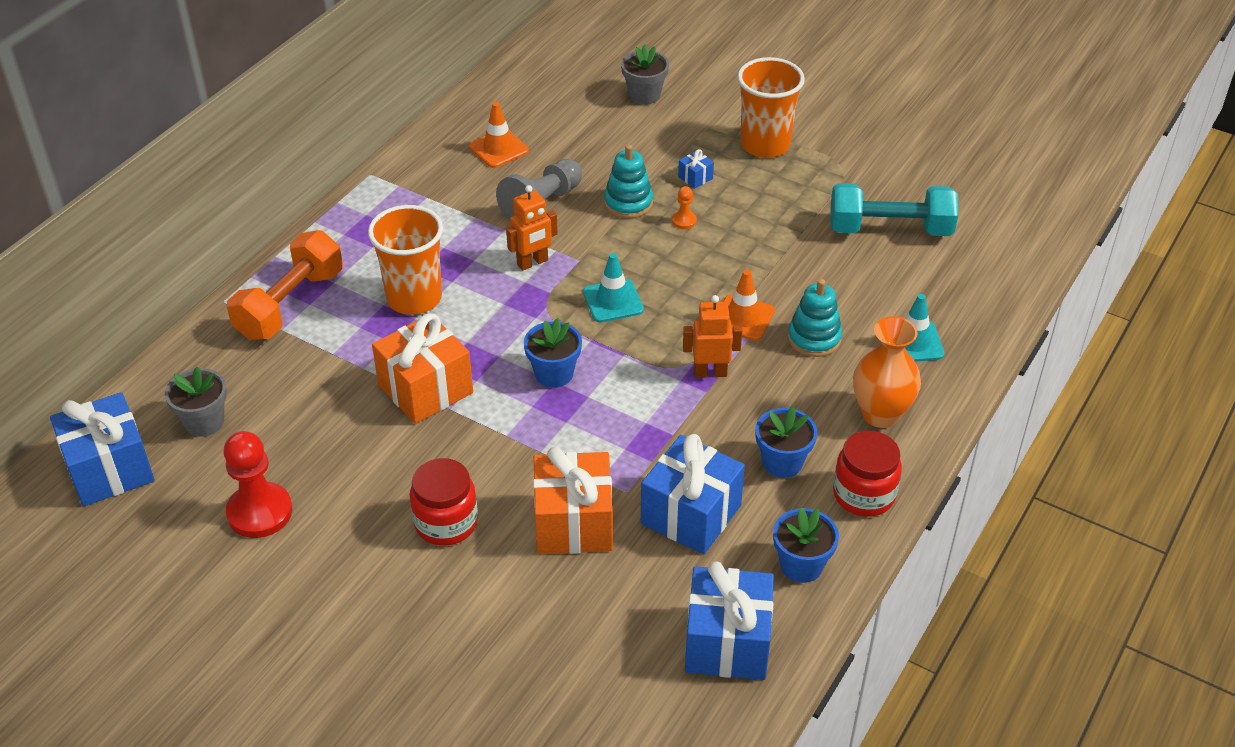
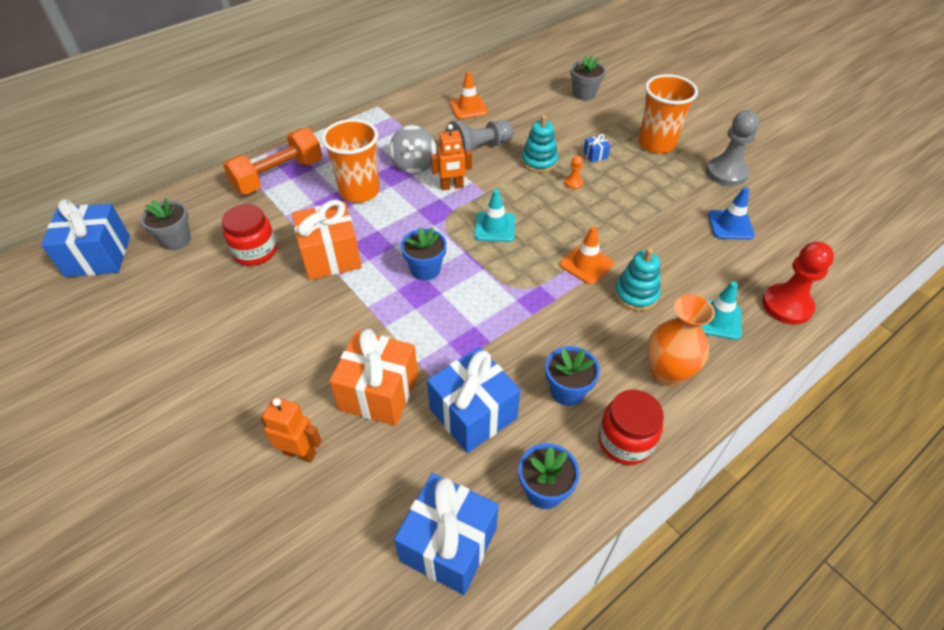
camera: 20 degrees right, 5 degrees up
red pawn [223,431,292,538] -> red pawn moved to [762,241,834,325]
red jar [410,458,478,546] -> red jar moved to [222,204,277,266]
orange robot [683,295,742,378] -> orange robot moved to [261,397,322,463]
turquoise dumbbell [830,183,958,236] -> blue traffic cone [708,187,755,240]
none -> grey spinning top [389,125,436,174]
none -> grey pawn [706,110,760,186]

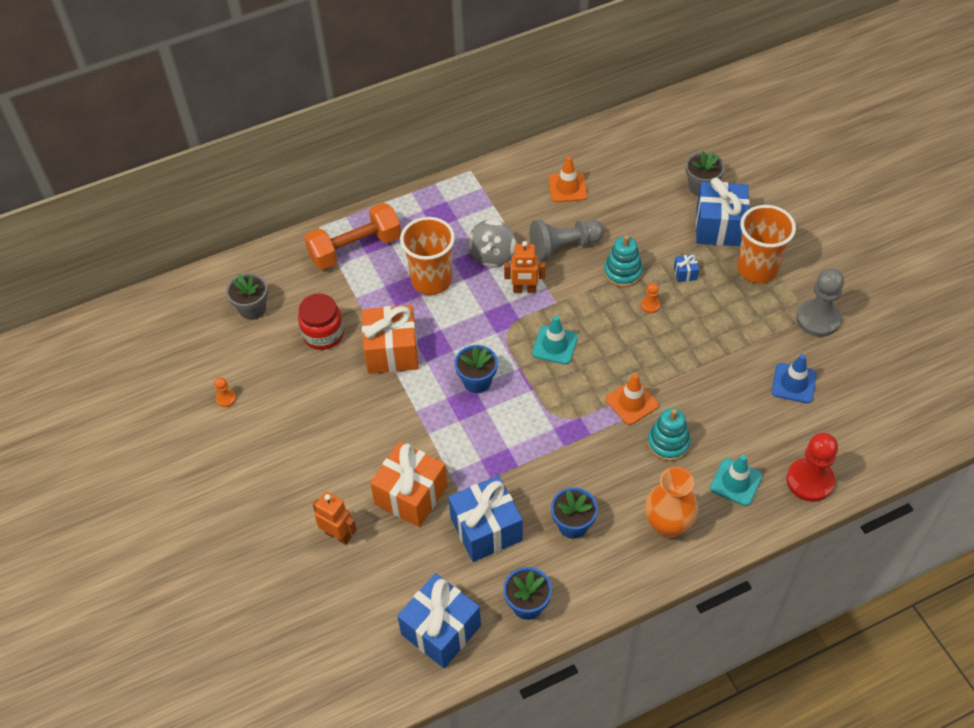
camera: 15 degrees right, 5 degrees up
blue gift [41,199,130,277] -> blue gift moved to [696,178,750,246]
red jar [598,390,664,465] -> none
none -> orange pawn [214,377,236,407]

